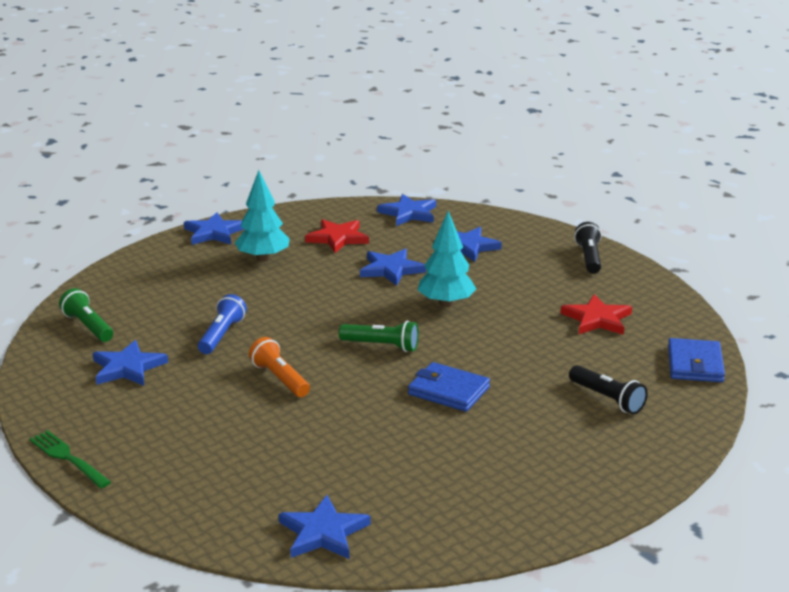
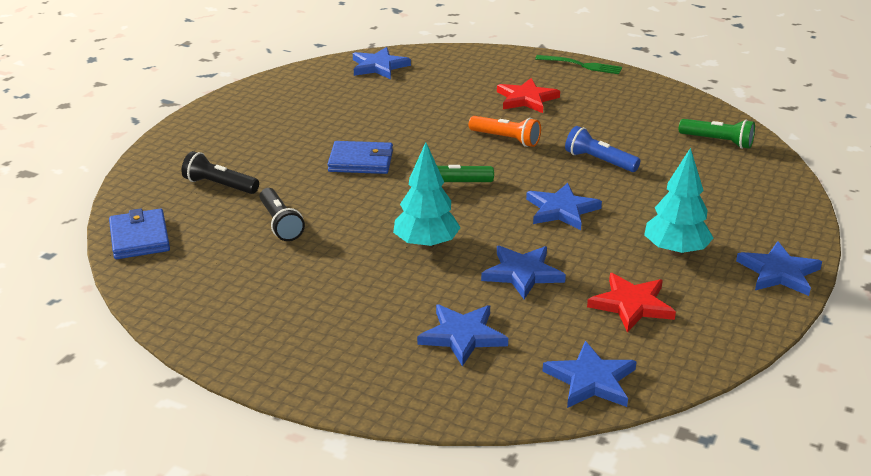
camera: 155 degrees right, 5 degrees up
blue star [92,340,168,386] -> blue star moved to [526,183,602,230]
blue flashlight [198,294,247,354] -> blue flashlight turned 135 degrees clockwise [565,126,640,172]
red star [561,294,632,335] -> red star moved to [497,78,560,113]
black flashlight [574,222,602,274] -> black flashlight moved to [260,188,305,241]

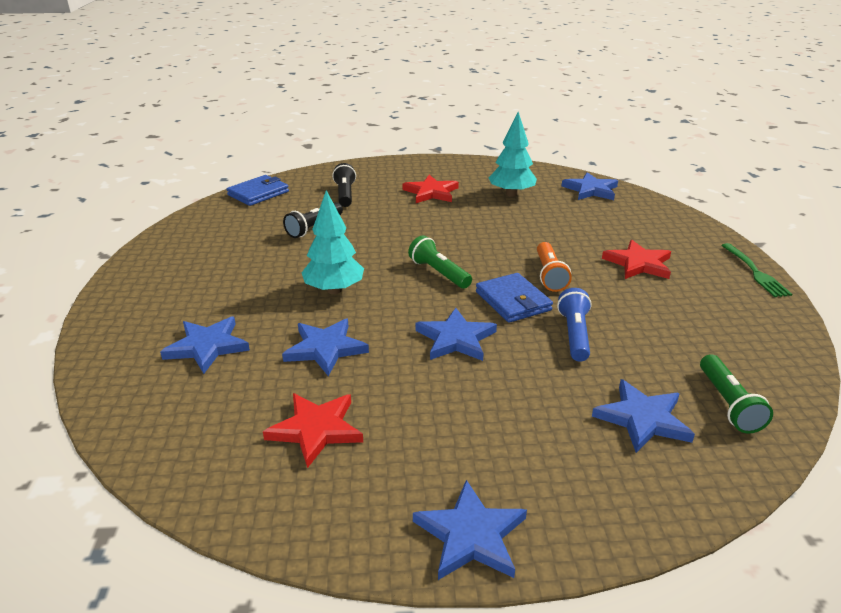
camera: 60 degrees right, 0 degrees up
blue wallet [327,141,393,174] -> blue wallet moved to [476,273,553,323]
blue star [543,341,637,408] -> blue star moved to [592,379,695,453]
turquoise tree [644,148,714,256] -> turquoise tree moved to [488,112,537,197]
none -> red star [403,175,459,203]

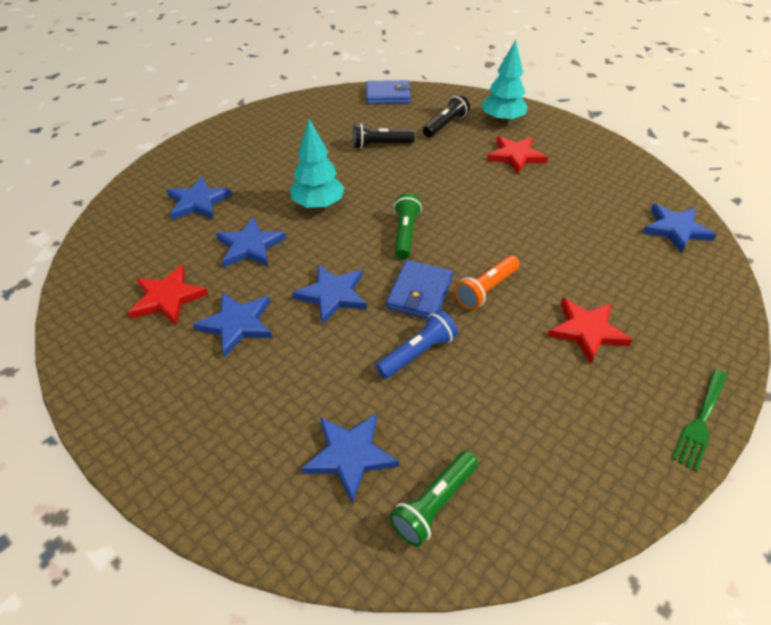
camera: 45 degrees right, 15 degrees up
blue star [413,480,527,580] -> blue star moved to [193,293,273,357]
turquoise tree [488,112,537,197] -> turquoise tree moved to [482,40,528,124]

